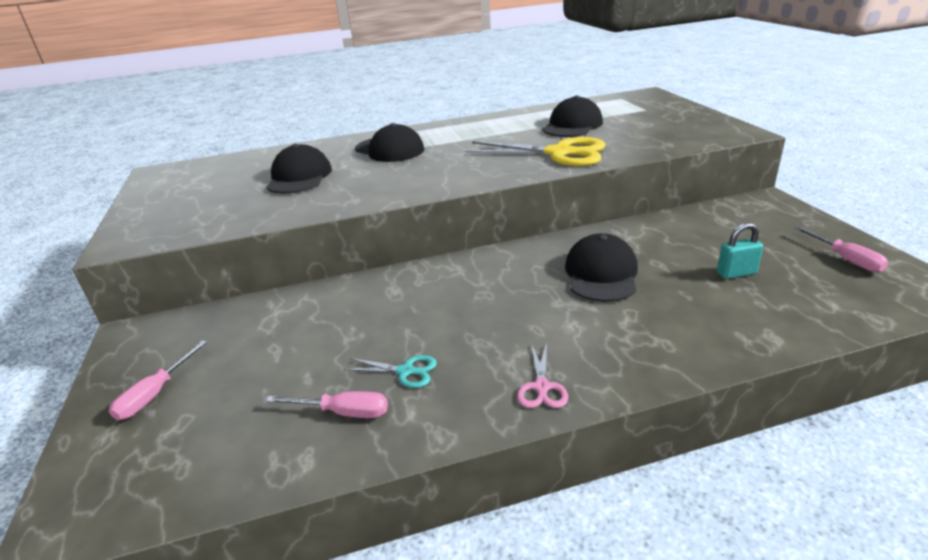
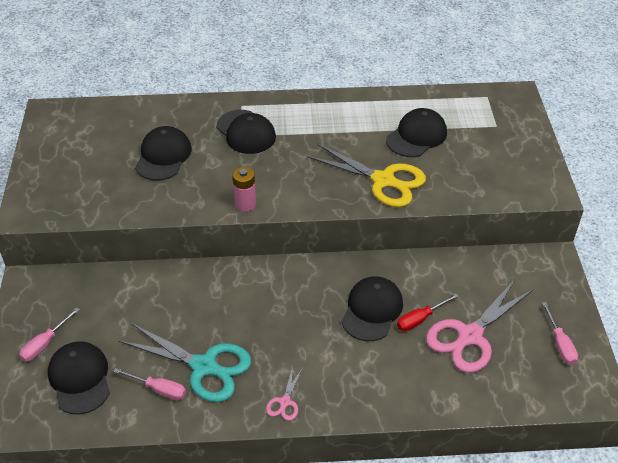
camera: 10 degrees right, 15 degrees up
turquoise scissors [343,355,437,388] -> turquoise scissors [119,323,251,402], size x2.20
turquoise padlock [717,223,763,279] -> pink scissors [426,279,533,373]
none -> black cap [48,341,110,415]
none -> pink battery [233,167,256,212]
none -> red screwdriver [397,293,459,331]

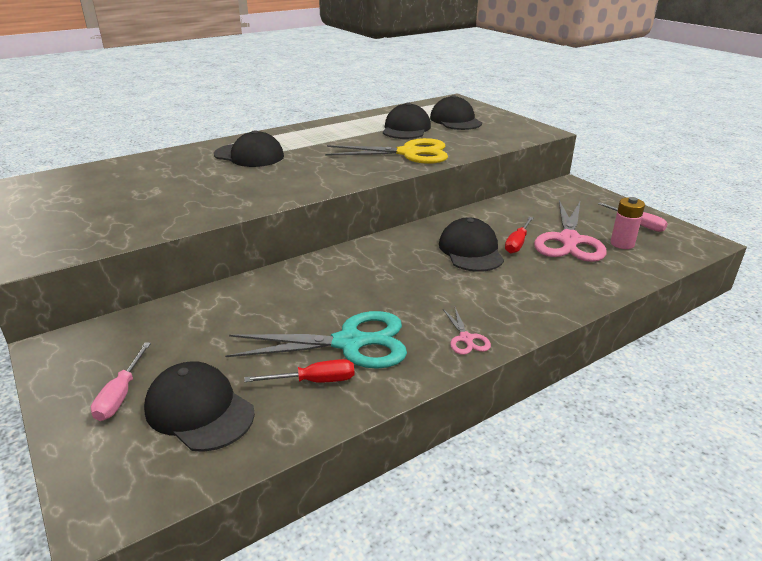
camera: 30 degrees left, 15 degrees down
pink screwdriver [113,368,186,400] -> red screwdriver [244,359,354,383]
black cap [135,126,192,181] -> black cap moved to [430,95,482,130]
pink battery [233,167,256,212] -> pink battery moved to [610,197,645,249]

